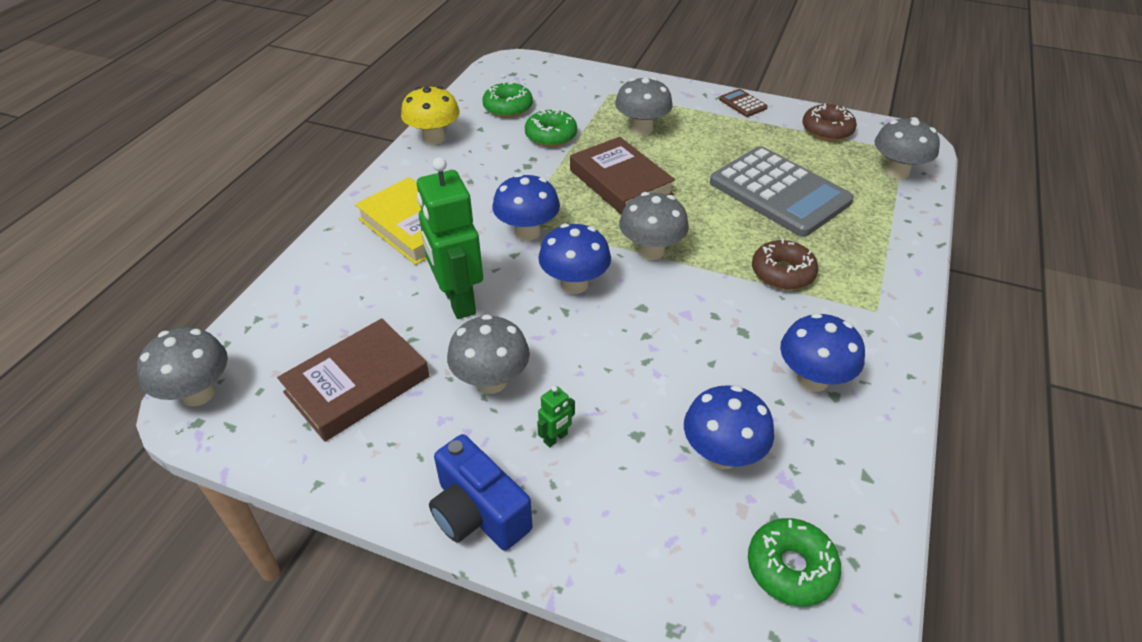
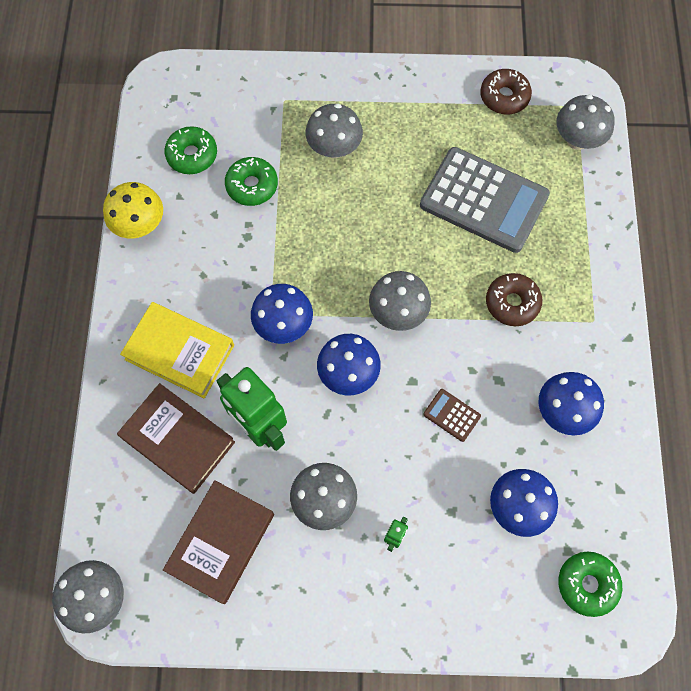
camera: 20 degrees left, 25 degrees up
blue camera [429,434,532,551] -> none
brown book [570,137,675,215] -> brown book moved to [117,383,235,494]
brown calculator [719,89,768,117] -> brown calculator moved to [423,389,481,442]

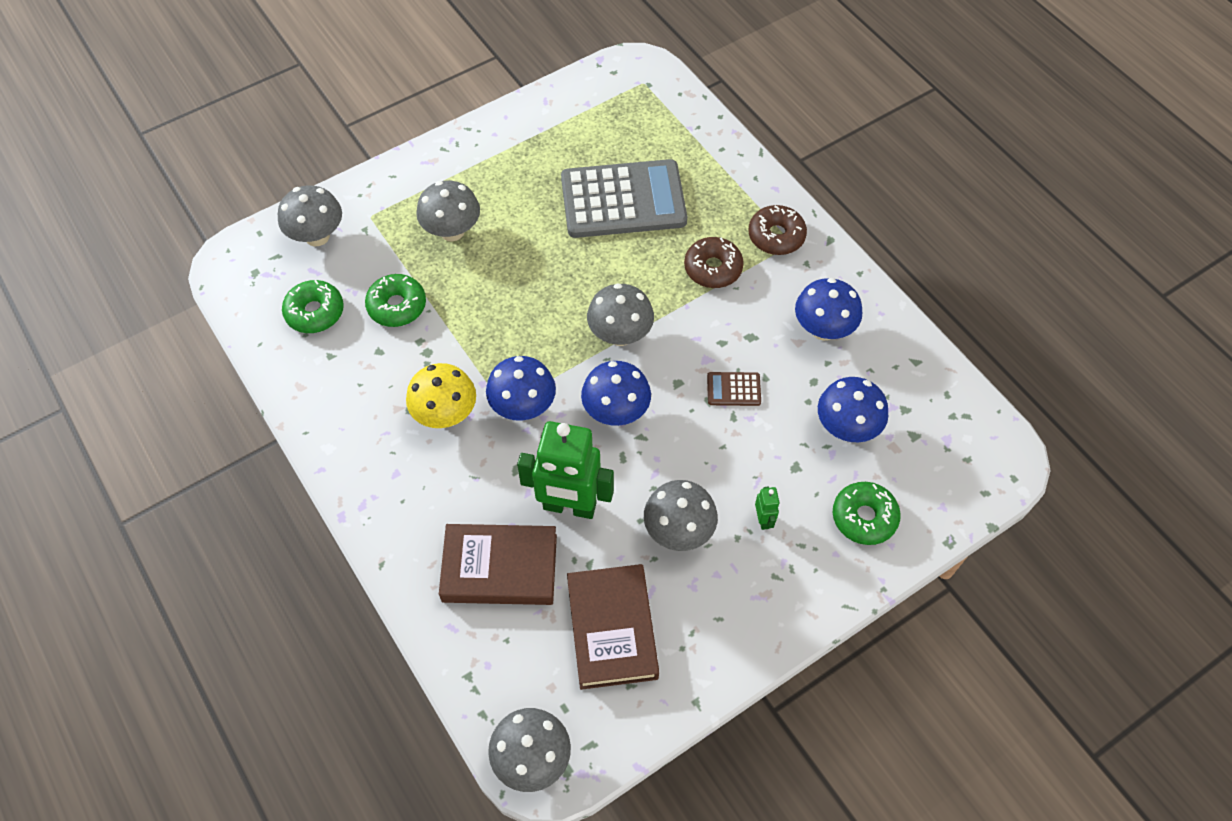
camera: 35 degrees left, 10 degrees down
yellow mushroom [103,182,163,238] -> yellow mushroom moved to [406,363,476,428]
yellow book [120,302,234,398] -> none
brown donut [480,69,532,115] -> brown donut moved to [748,205,807,255]
grey mushroom [556,95,614,150] -> grey mushroom moved to [278,185,342,247]
green donut [558,552,622,617] -> green donut moved to [833,482,901,545]

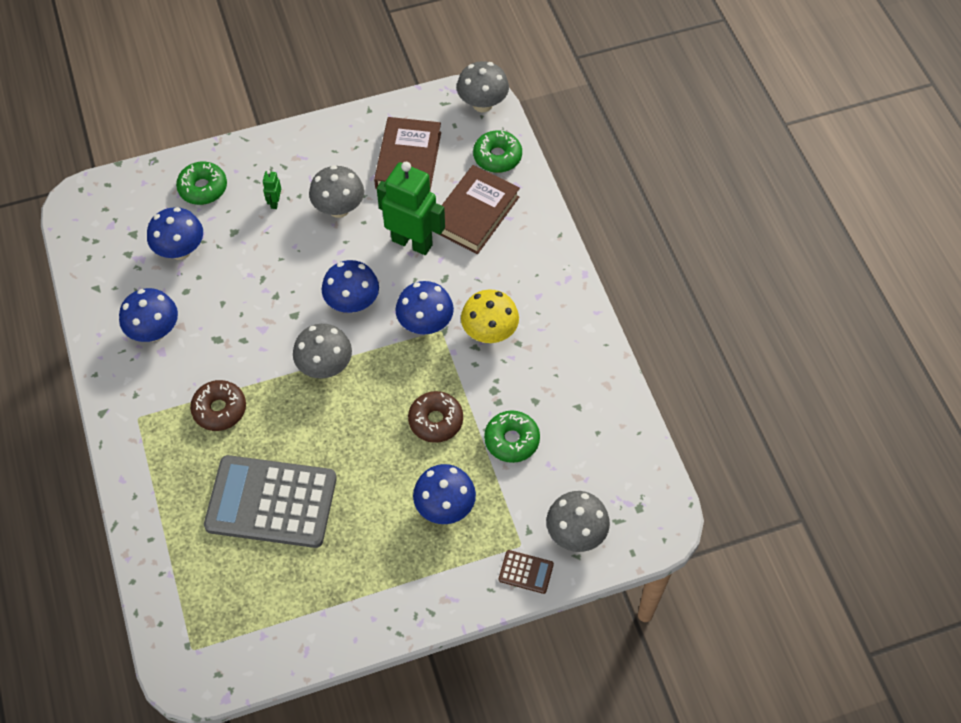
camera: 165 degrees left, 0 degrees up
green donut [282,280,344,333] -> green donut moved to [473,130,522,173]
grey mushroom [416,180,480,242] -> blue mushroom [413,464,476,524]
brown book [439,524,557,605] -> brown book turned 75 degrees counterclockwise [434,165,520,254]
brown calculator [707,372,761,406] -> brown calculator moved to [499,550,554,594]
brown donut [748,205,807,255] -> brown donut moved to [408,391,463,443]

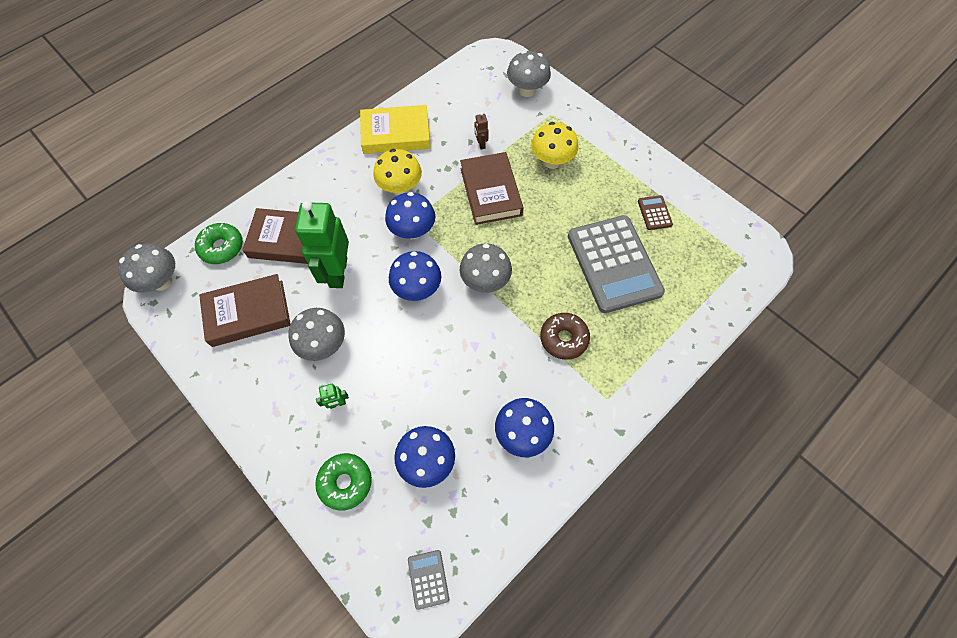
camera: 115 degrees left, 5 degrees up
brown donut [408,391,463,443] -> brown book [460,152,524,225]
blue mushroom [413,464,476,524] -> yellow mushroom [531,122,578,169]
green donut [484,410,540,463] -> brown robot [475,112,489,150]
brown calculator [499,550,554,594] -> brown calculator moved to [638,195,673,230]
none -> yellow book [360,105,431,154]
none -> grey calculator [408,550,449,610]

